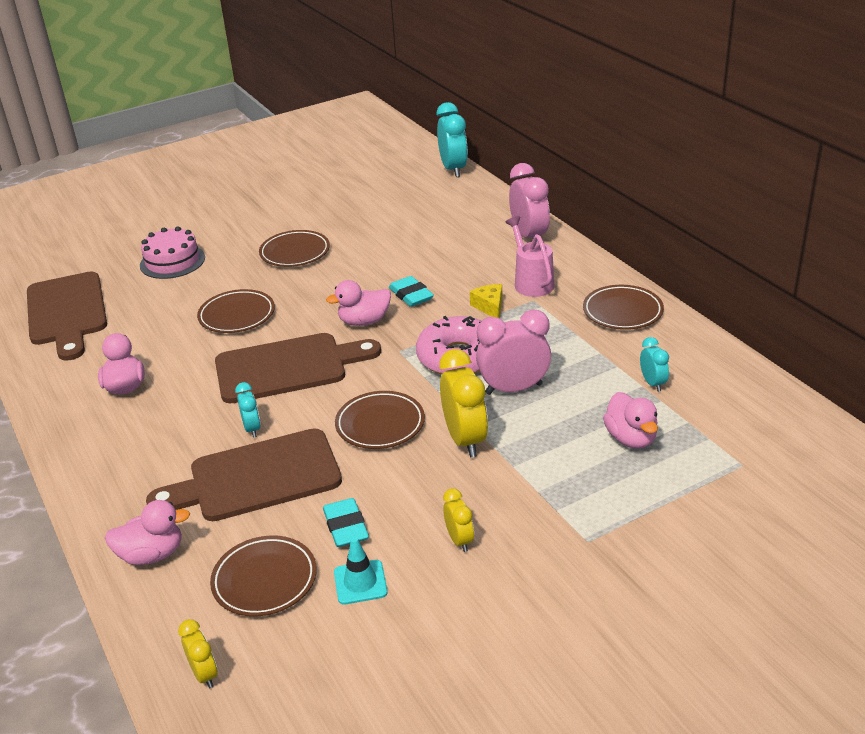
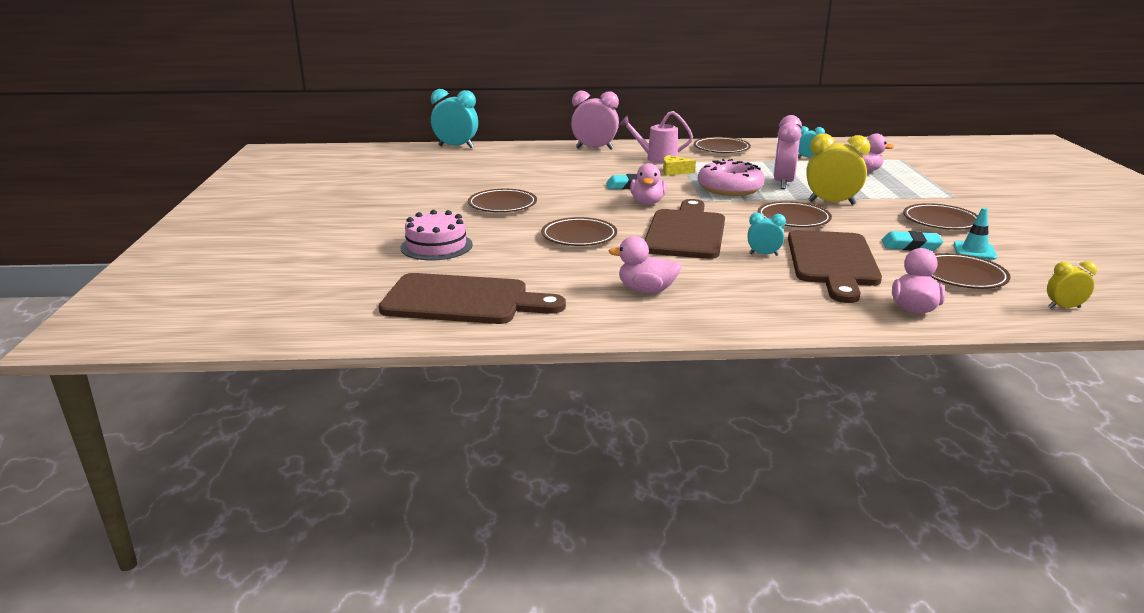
camera: 65 degrees left, 10 degrees down
yellow clock [443,488,474,552] -> brown plate [903,203,978,230]

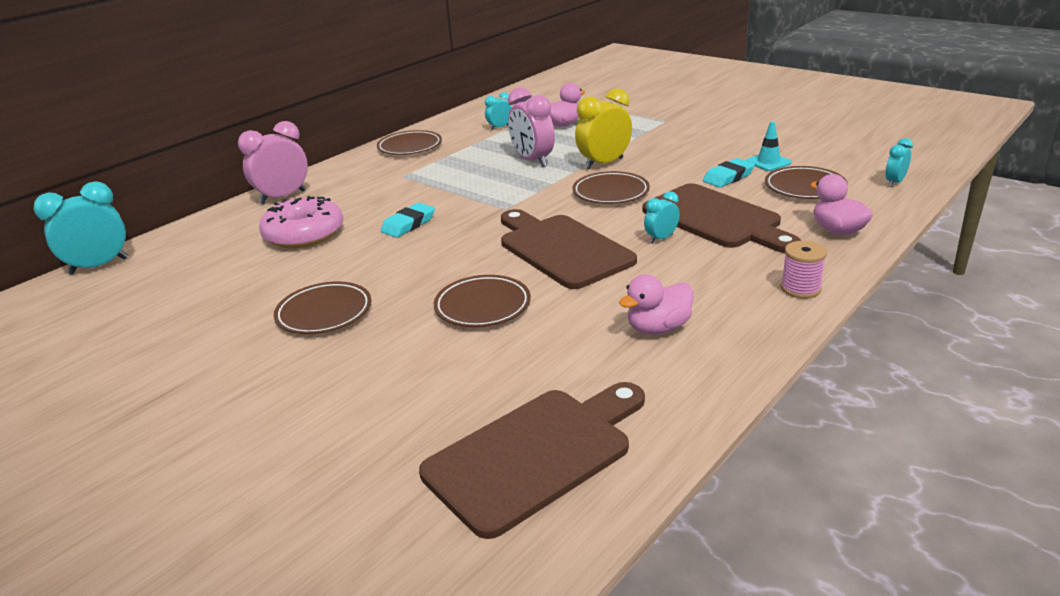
camera: 45 degrees left, 5 degrees up
pink cake [401,210,473,260] -> none
pink watering can [619,111,693,163] -> none
pink duck [630,163,667,205] -> none
yellow cheese [663,155,696,176] -> none
pink donut [698,159,765,196] -> pink donut moved to [259,196,343,248]
brown plate [903,203,978,230] -> none
yellow clock [1047,261,1097,308] -> turquoise clock [885,138,913,187]
none -> pink spool [781,241,827,299]

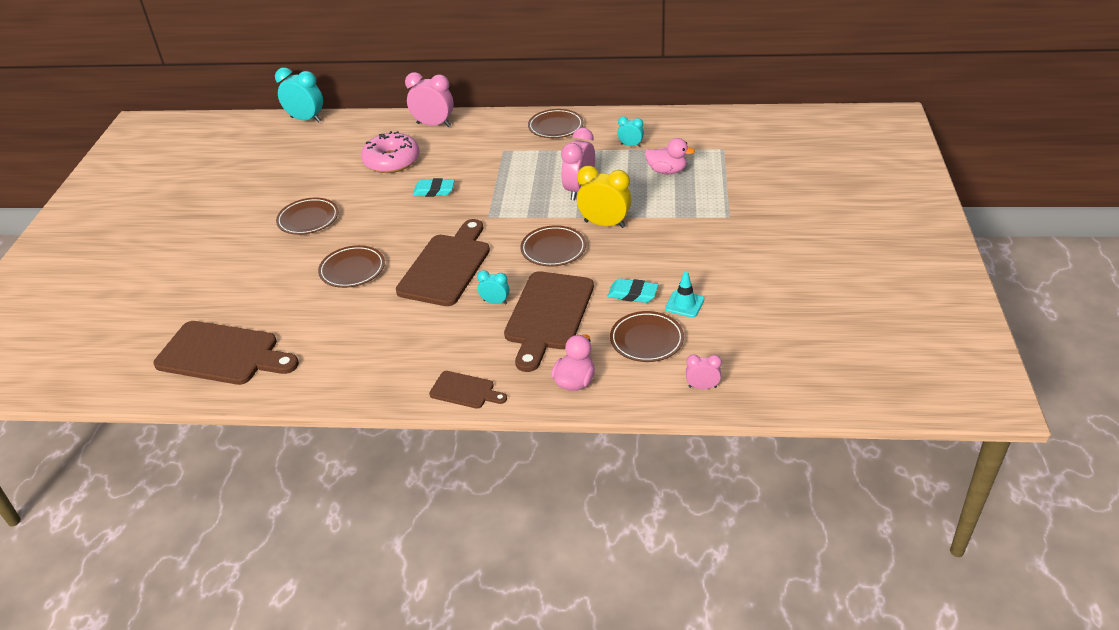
camera: 55 degrees right, 10 degrees up
pink duck [619,274,693,334] -> none
pink spool [781,241,827,299] -> brown cutting board [429,371,507,409]
turquoise clock [885,138,913,187] -> pink clock [686,355,722,389]

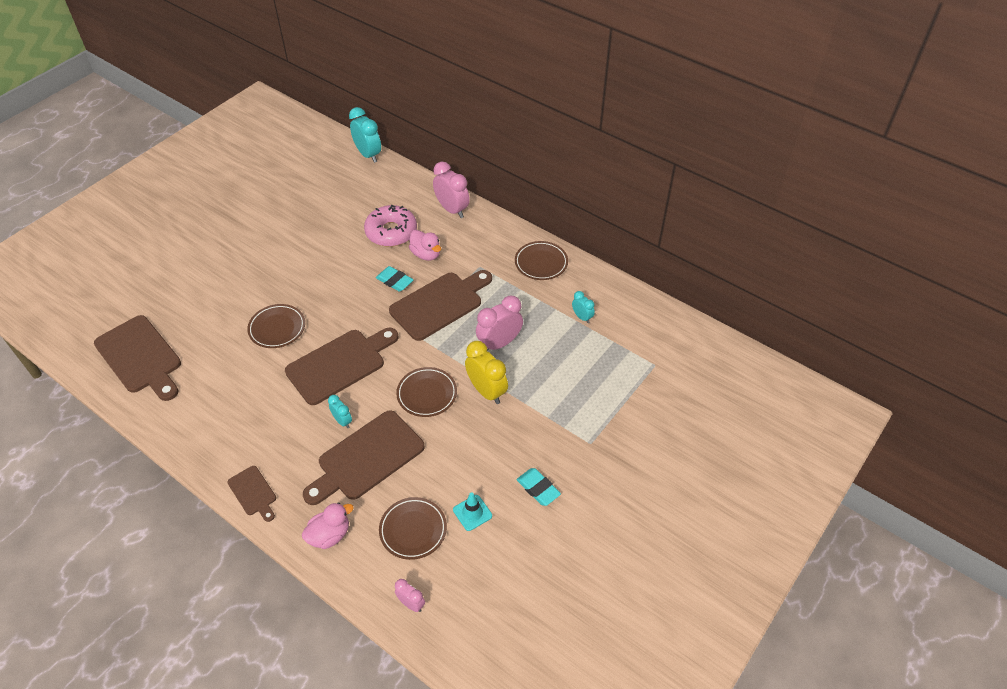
camera: 30 degrees right, 10 degrees up
brown plate [276,198,339,235] -> none
turquoise eraser [608,278,659,303] -> turquoise eraser moved to [517,468,561,506]
pink duck [645,138,695,174] -> pink duck moved to [409,230,441,261]
none -> brown cutting board [389,270,492,341]

